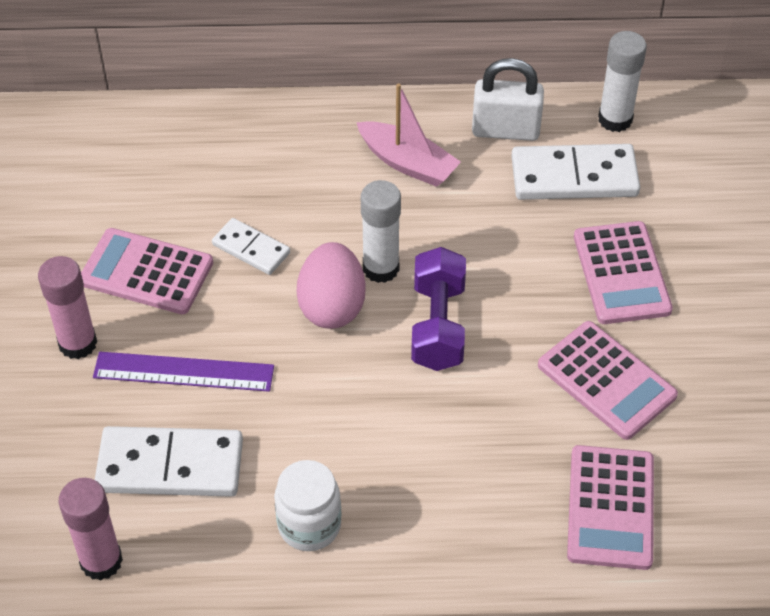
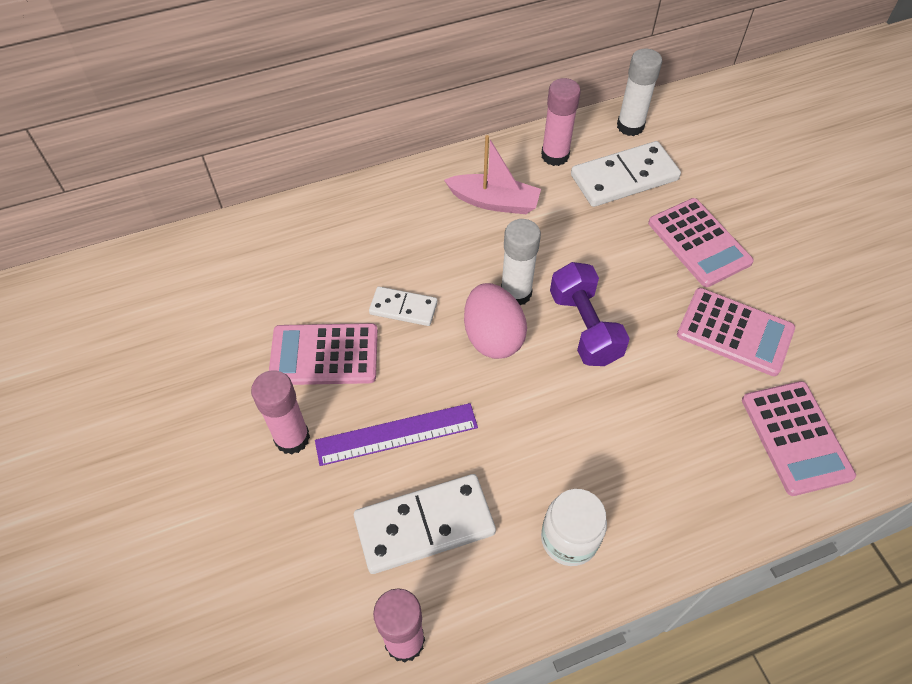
camera: 20 degrees left, 5 degrees up
white padlock [472,58,544,141] -> pink glue stick [541,78,581,166]

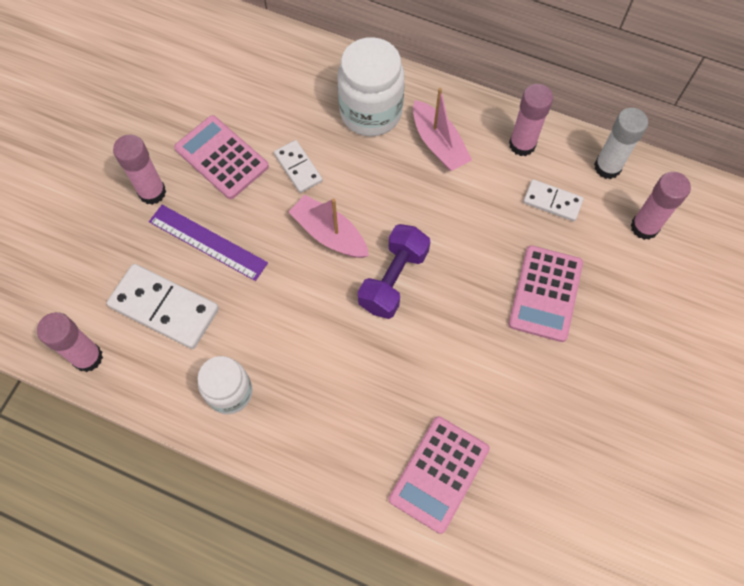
camera: 45 degrees right, 10 degrees up
pink egg [464,283,527,359] -> pink boat [289,195,369,258]
white glue stick [501,219,541,306] -> none
white domino [571,141,681,207] -> white domino [523,179,584,221], size x0.57
pink calculator [677,288,795,376] -> none
none -> white jar [337,37,405,136]
none -> pink glue stick [631,172,691,240]

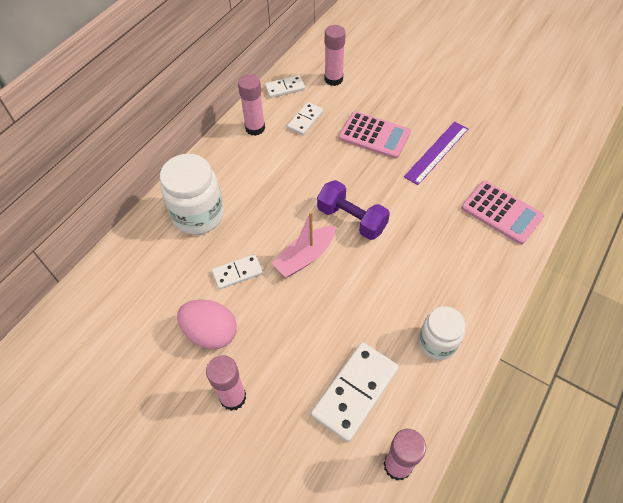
camera: 80 degrees left, 10 degrees down
purple ruler [149,205,268,281] -> purple ruler moved to [404,122,468,185]
pink calculator [174,115,269,199] -> pink egg [177,299,237,349]
pink boat [413,88,472,171] -> none
white glue stick [594,108,648,179] -> white domino [265,75,305,98]

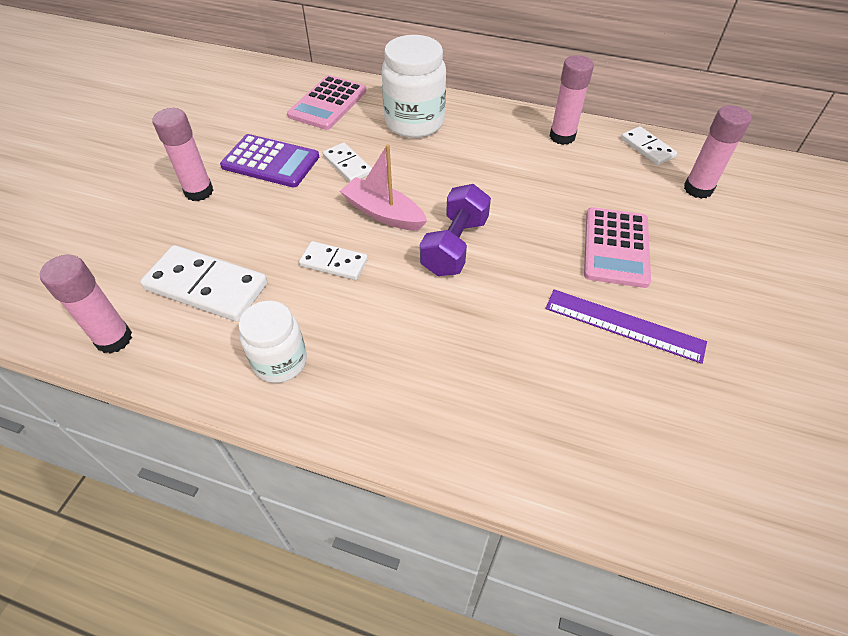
camera: 75 degrees right, 5 degrees down
pink egg [177,299,237,349] -> purple calculator [220,134,319,188]
white domino [287,102,323,135] -> white domino moved to [299,241,368,280]
pink calculator [461,181,544,245] -> pink calculator moved to [287,75,367,130]

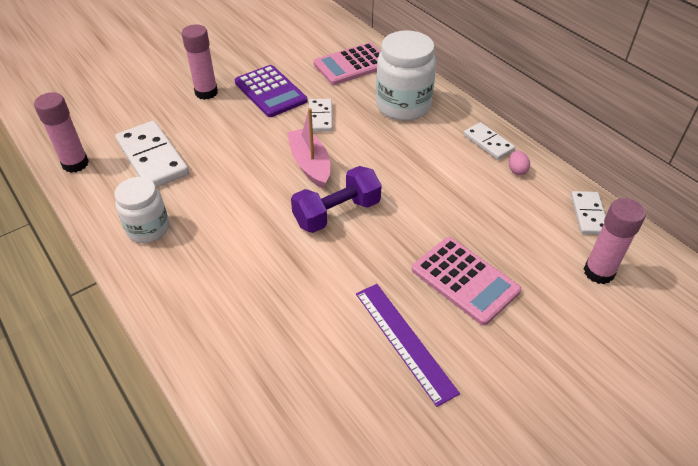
camera: 35 degrees right, 5 degrees down
white domino [299,241,368,280] -> white domino moved to [464,122,515,160]
pink glue stick [550,55,594,145] -> pink egg [509,151,530,175]
pink calculator [584,207,651,288] -> pink calculator turned 90 degrees counterclockwise [412,237,521,325]

